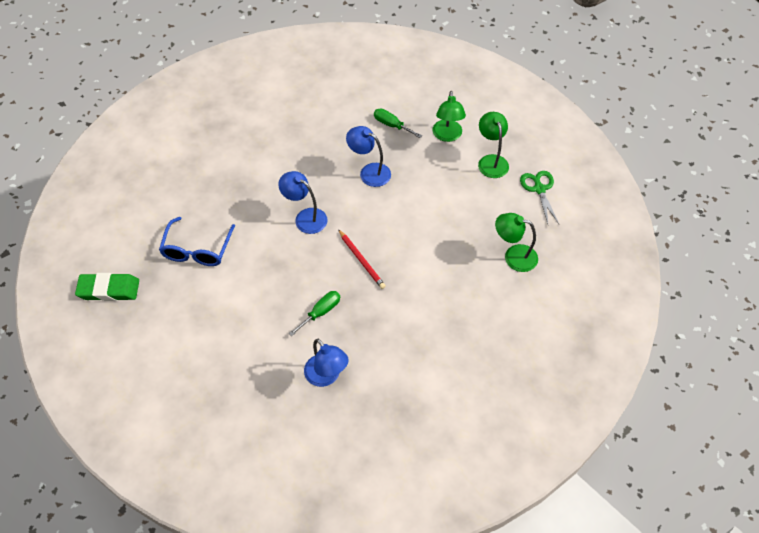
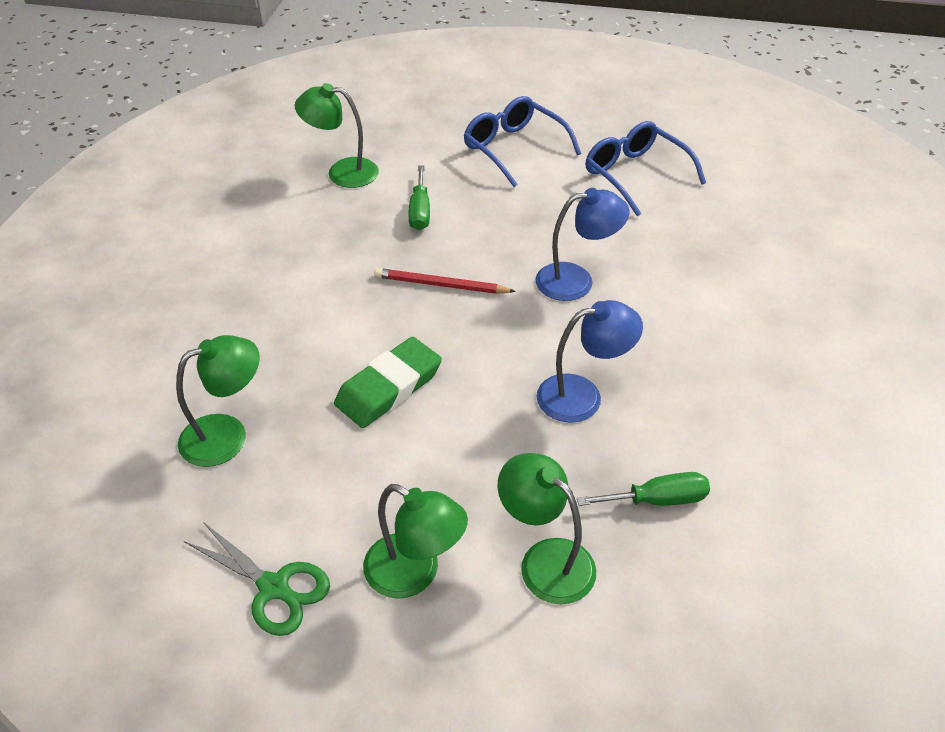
camera: 135 degrees right, 10 degrees down
green eraser [75,273,139,301] -> green eraser moved to [334,337,442,428]
blue lamp [304,339,349,387] -> green lamp [295,83,379,188]
none -> blue glasses [464,96,581,187]

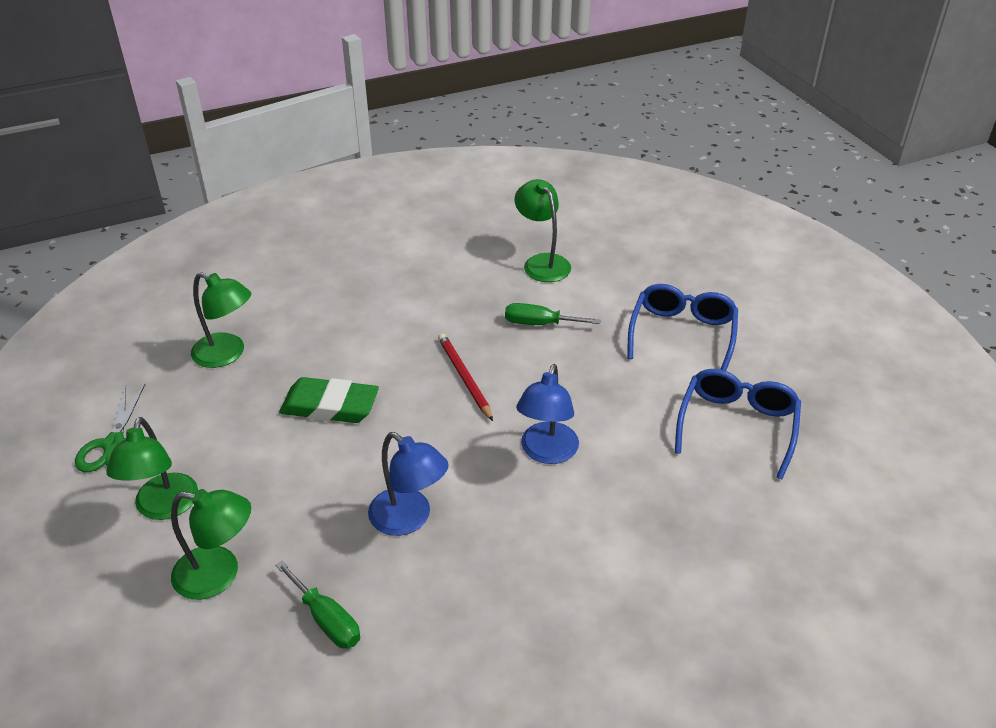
camera: 55 degrees right, 5 degrees down
green screwdriver [408,165,430,230] -> green screwdriver turned 45 degrees clockwise [505,303,601,325]
green lamp [498,453,596,604] -> green lamp turned 90 degrees clockwise [171,489,251,600]
blue lamp [535,188,630,301] -> blue lamp turned 60 degrees clockwise [516,364,579,464]

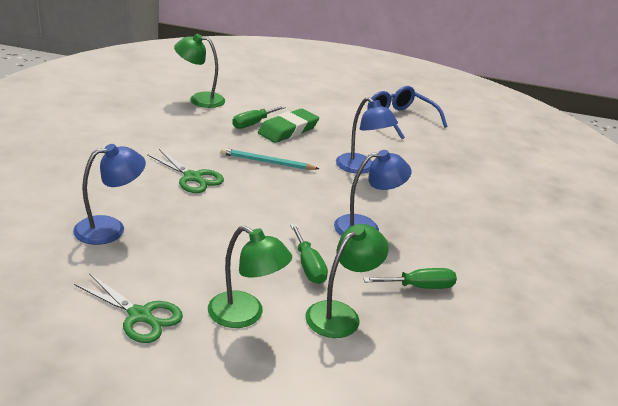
camera: 60 degrees left, 10 degrees down
green lamp [191,272,251,368] -> blue lamp [73,144,146,245]
green eraser [279,377,379,423] -> green eraser moved to [258,108,319,143]
red pencil [438,333,493,421] -> turquoise pencil [221,148,319,170]
blue glasses [627,284,738,371] -> none
none -> green scissors [147,149,224,193]
none -> green screwdriver [290,224,328,284]

